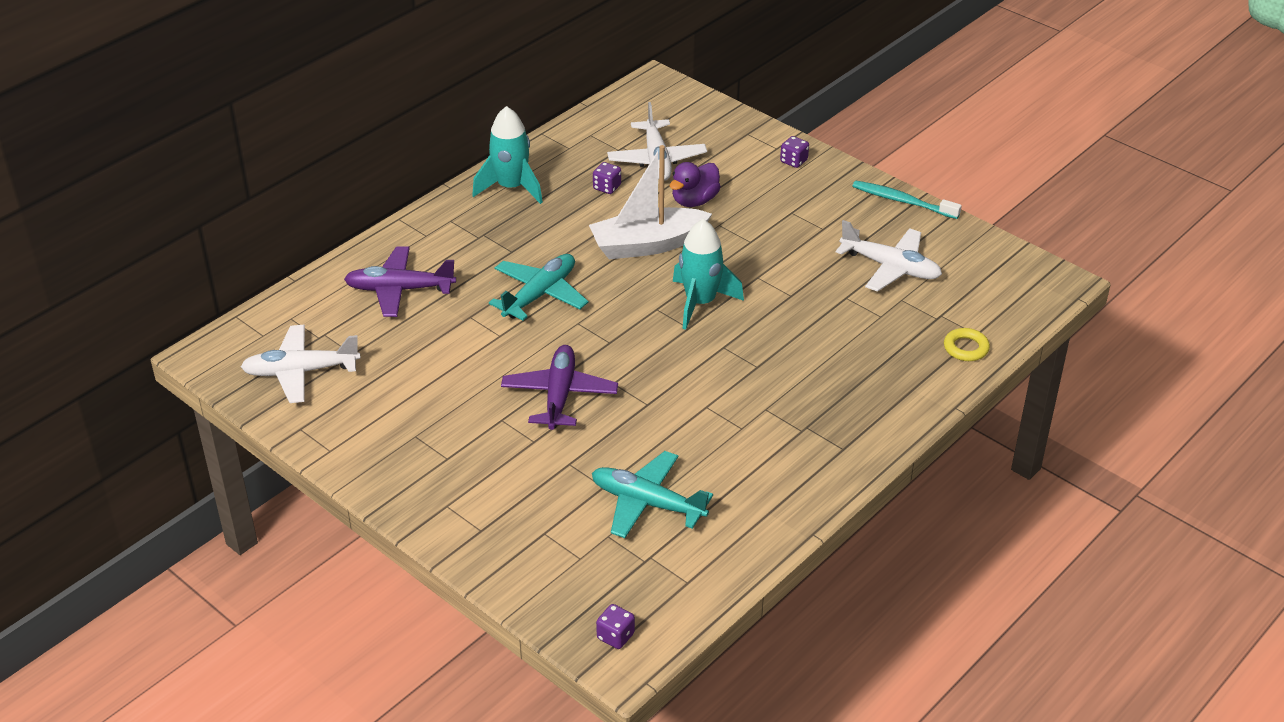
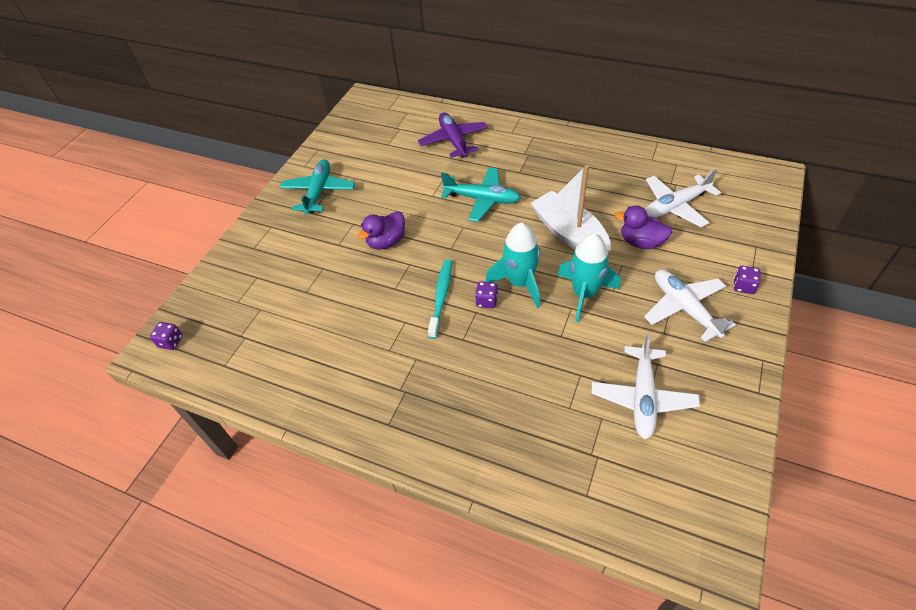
camera: 75 degrees right, 10 degrees up
white plane [241,325,361,403] -> white plane moved to [644,270,736,342]
turquoise rocket [472,106,543,204] -> turquoise rocket moved to [558,233,620,322]
purple plane [501,345,618,430] -> purple duck [358,211,405,250]
turquoise plane [592,451,713,538] -> turquoise plane moved to [280,159,355,214]
purple dice [593,162,621,194] -> purple dice moved to [475,281,498,308]
turquoise toothbrush [852,181,962,219] -> turquoise toothbrush moved to [428,259,452,339]
yellow ring [944,328,990,361] -> none

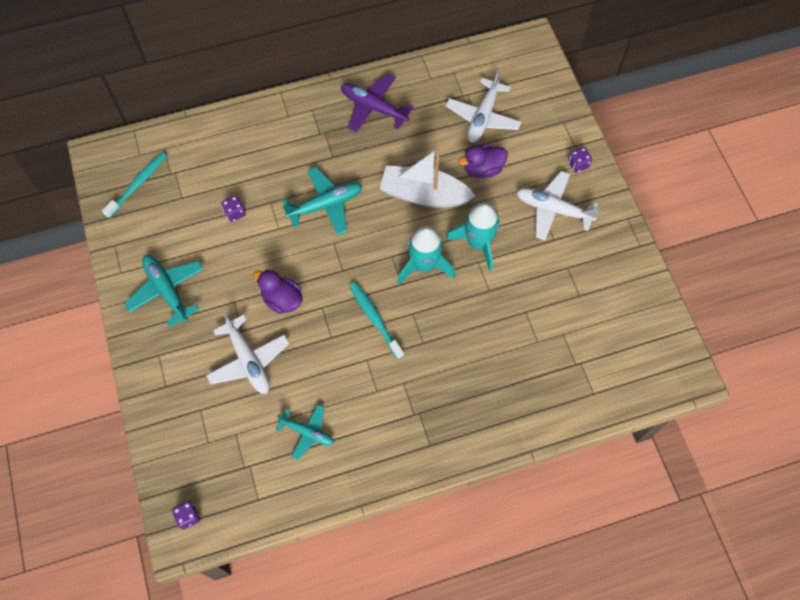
camera: 45 degrees left, 15 degrees up
purple duck [358,211,405,250] -> purple duck turned 120 degrees clockwise [253,269,302,314]
purple plane [418,112,488,158] -> purple plane moved to [341,73,414,133]
purple dice [475,281,498,308] -> purple dice moved to [221,195,246,222]
white plane [591,333,700,440] -> white plane moved to [206,312,289,394]
none -> turquoise toothbrush [102,152,167,219]
none -> turquoise plane [276,404,334,460]

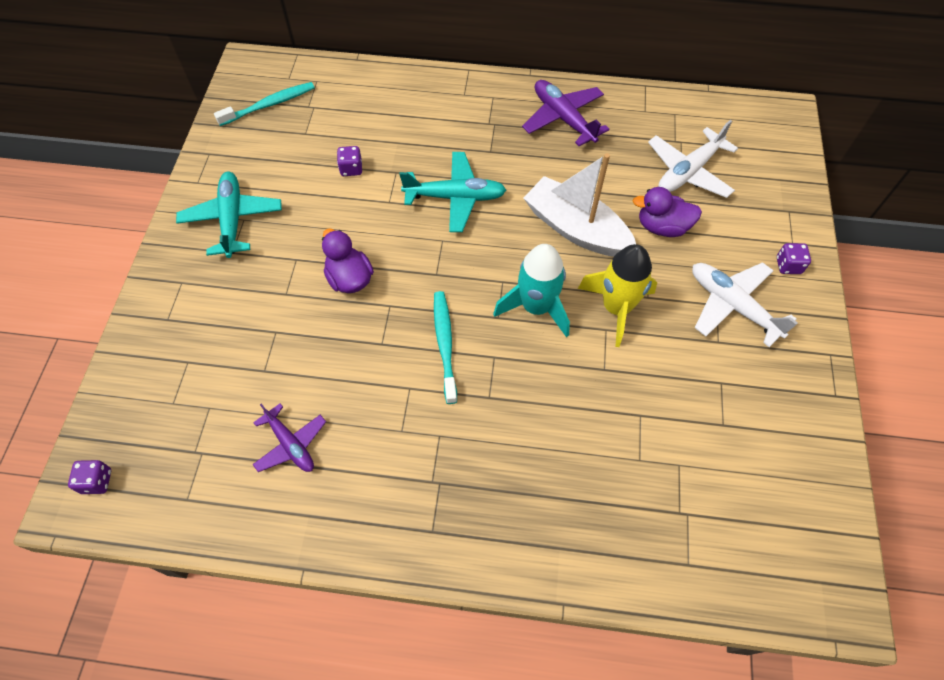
camera: 25 degrees right, 5 degrees down
white plane [206,312,289,394] -> none
turquoise plane [276,404,334,460] -> purple plane [252,404,326,472]
turquoise rocket [446,203,500,272] -> yellow rocket [578,244,657,347]

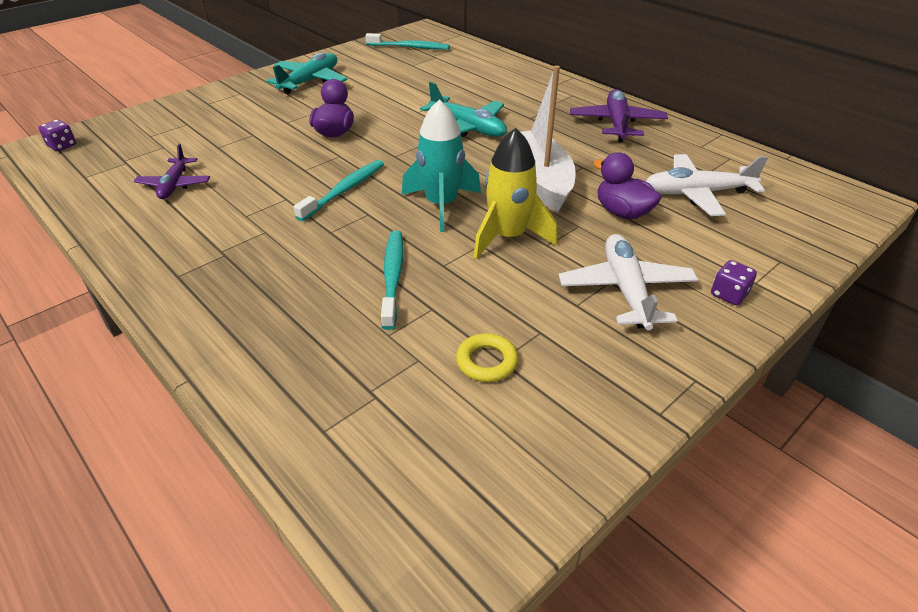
camera: 40 degrees right, 20 degrees down
purple dice [337,146,362,176] -> none
none -> turquoise toothbrush [381,231,403,330]
none -> yellow ring [456,333,518,382]

